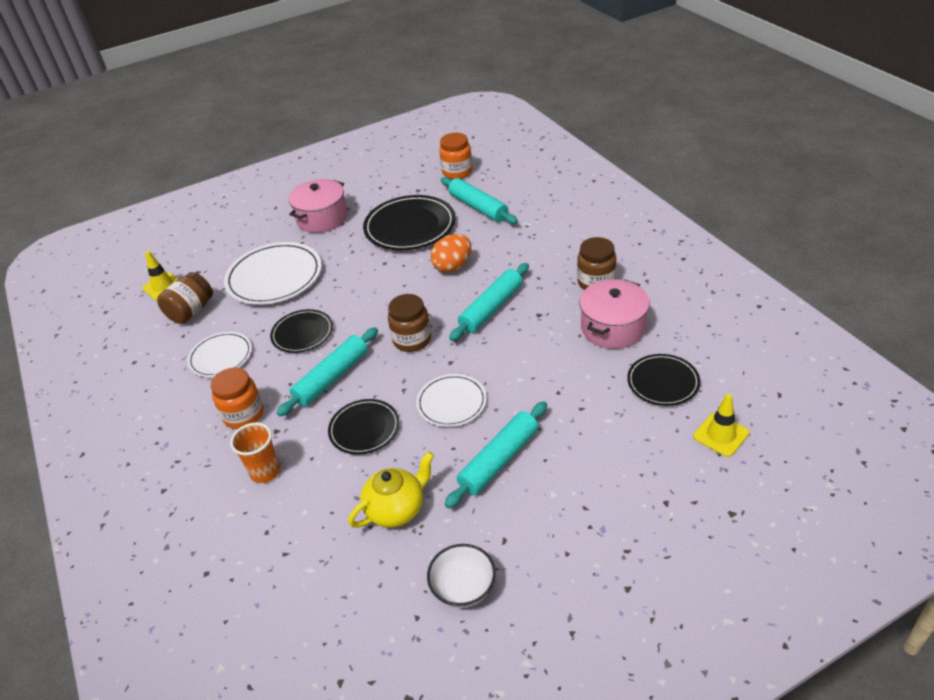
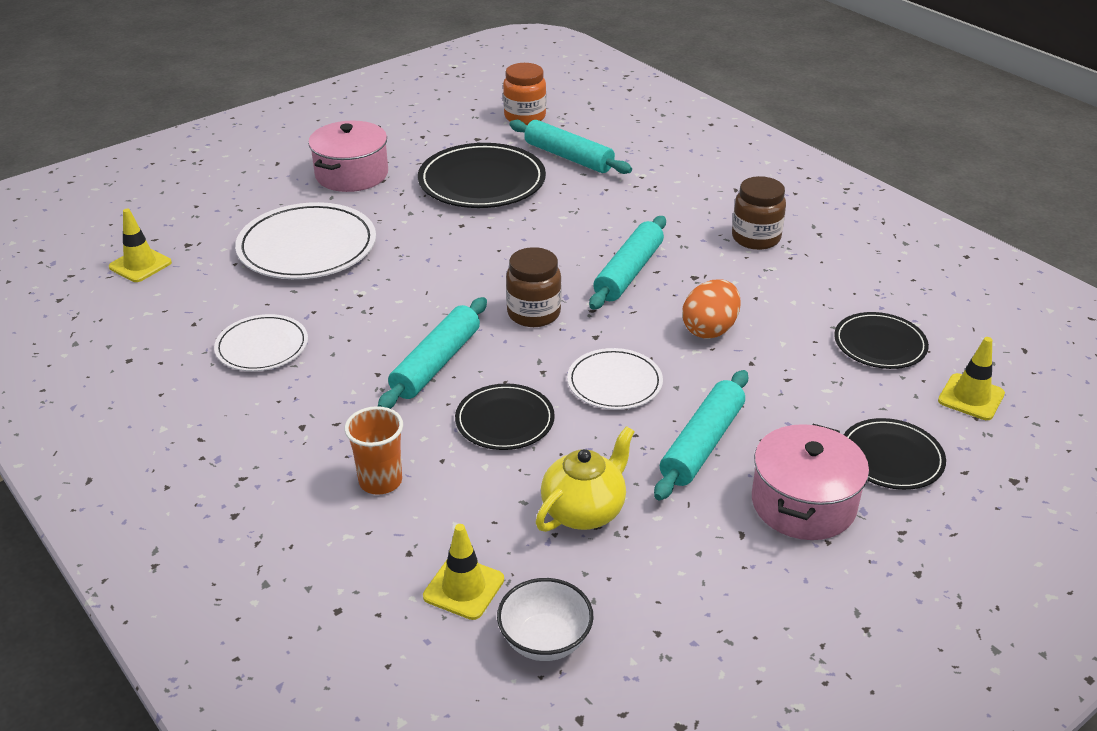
camera: 15 degrees left, 5 degrees down
brown jar [157,272,213,324] -> none
orange jar [211,368,264,429] -> none
black plate [270,309,333,353] -> black plate moved to [844,418,946,490]
white bowl [427,544,496,608] -> white bowl moved to [497,578,594,661]
orange egg [431,234,471,273] -> orange egg moved to [682,279,741,339]
pink pot [580,279,650,349] -> pink pot moved to [752,424,869,540]
none -> yellow traffic cone [423,524,504,620]

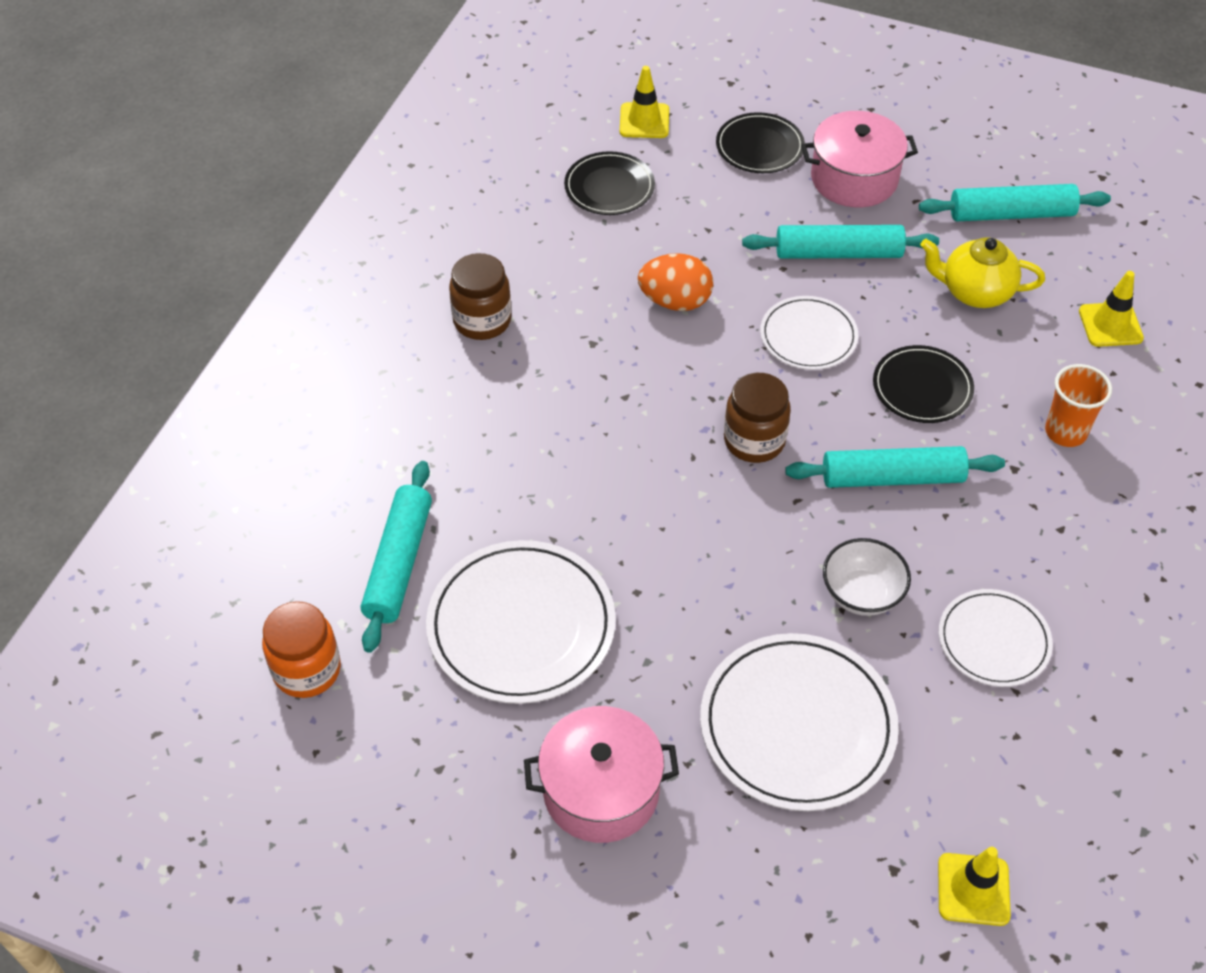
camera: 120 degrees left, 15 degrees up
black plate [418,143,546,208] -> white plate [426,540,616,704]
white bowl [497,578,594,661] -> white bowl moved to [823,538,911,616]
turquoise rolling pin [589,216,666,310] -> turquoise rolling pin moved to [919,184,1111,221]

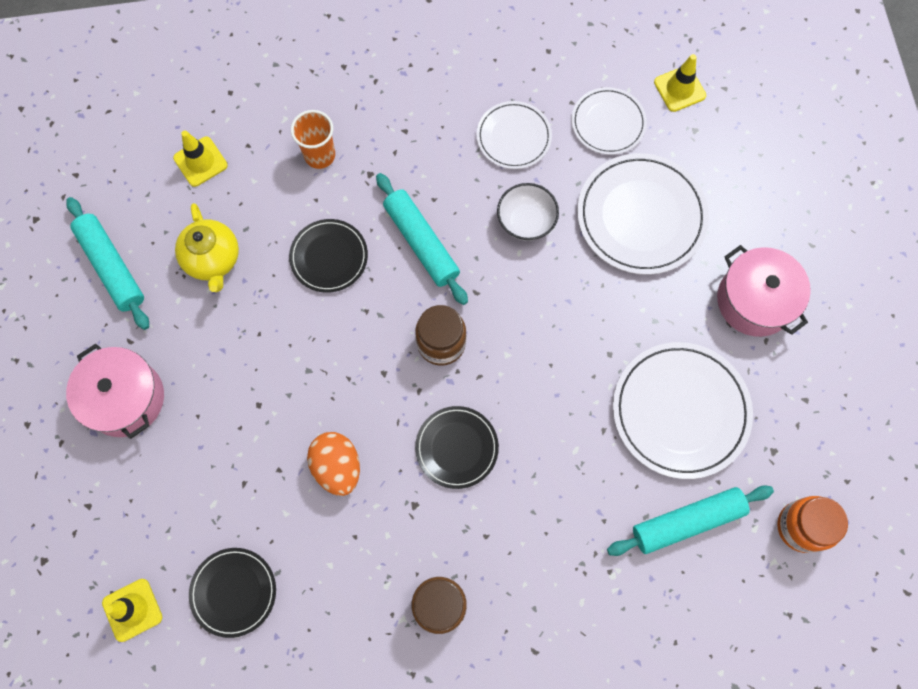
camera: 120 degrees left, 20 degrees up
black plate [716,112,805,173] -> black plate moved to [415,406,499,489]
turquoise rolling pin [742,225,939,259] -> none
white plate [760,296,858,370] -> white plate moved to [572,87,647,155]

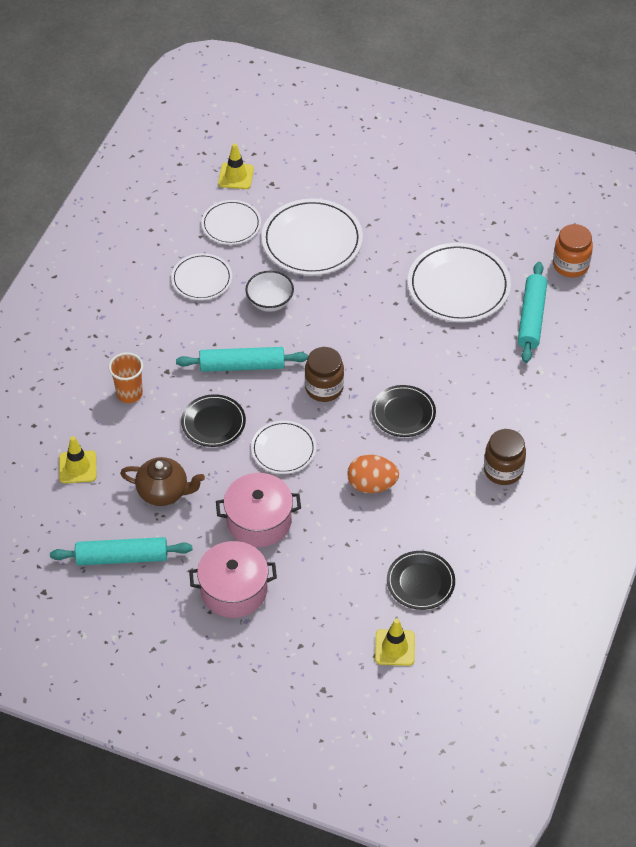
camera: 60 degrees left, 20 degrees down
yellow teapot [175,203,239,292] -> brown teapot [120,457,205,506]
pink pot [717,245,811,337] -> pink pot moved to [216,473,301,547]
none -> white plate [251,421,316,474]

